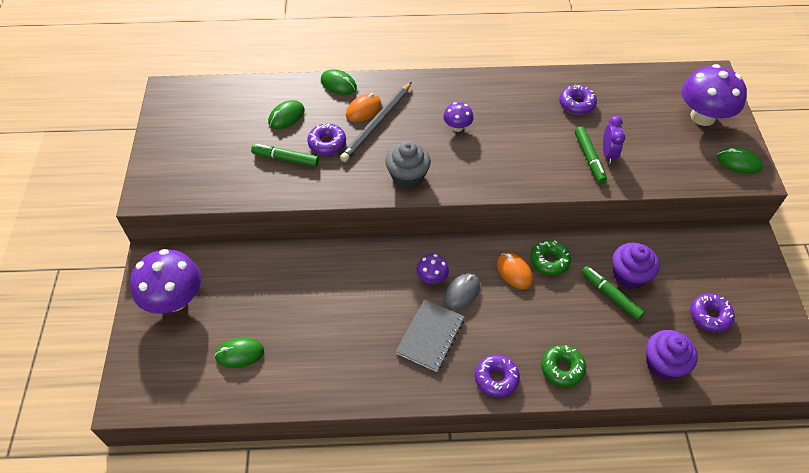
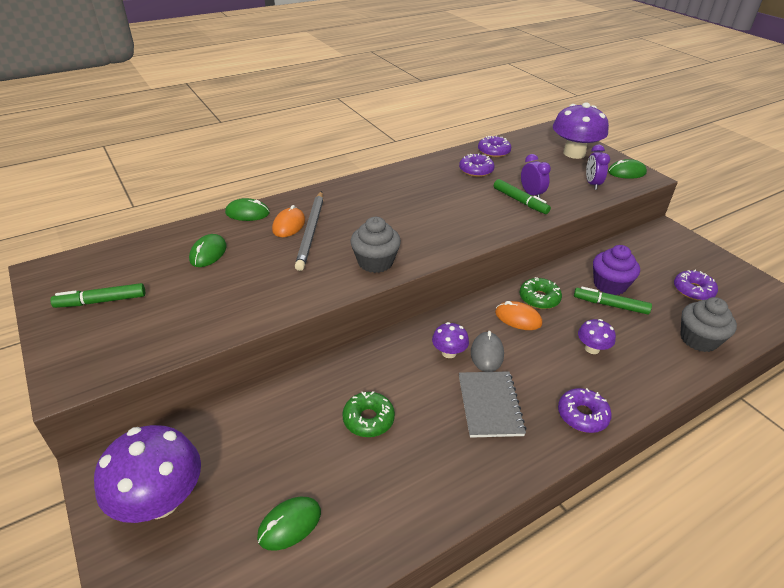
camera: 30 degrees left, 15 degrees down
green marker [251,144,319,167] -> green marker moved to [50,283,145,308]
purple donut [307,123,346,155] -> purple donut moved to [478,136,511,157]
purple mushroom [443,102,473,132] -> purple mushroom moved to [578,319,616,354]
green donut [541,345,586,387] -> green donut moved to [343,391,395,437]
purple cupcake [646,330,698,380] -> grey cupcake [680,297,737,352]
none -> purple clock [586,144,610,190]

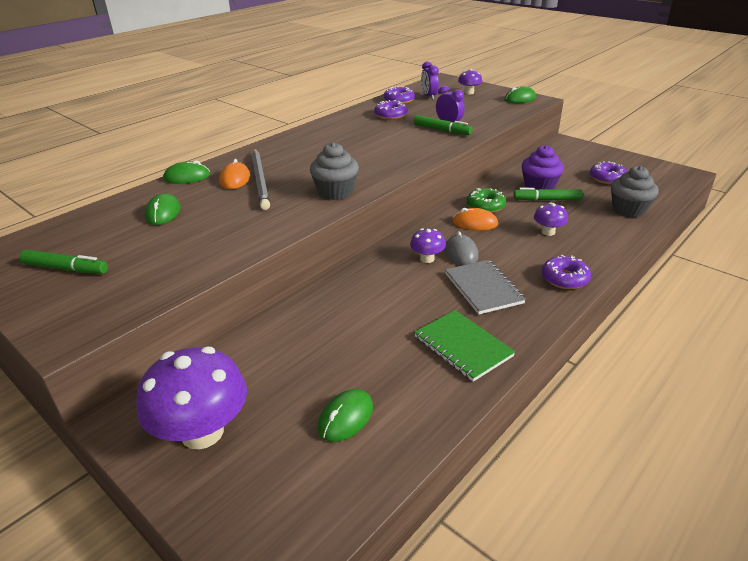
camera: 15 degrees left, 5 degrees down
green marker [50,283,145,308] -> green marker turned 135 degrees counterclockwise [19,250,108,274]
green donut [343,391,395,437] -> none
purple mushroom [553,102,609,159] -> purple mushroom [458,69,482,94], size x0.49
purple clock [586,144,610,190] -> purple clock moved to [421,61,439,100]
none -> green notebook [414,310,515,382]

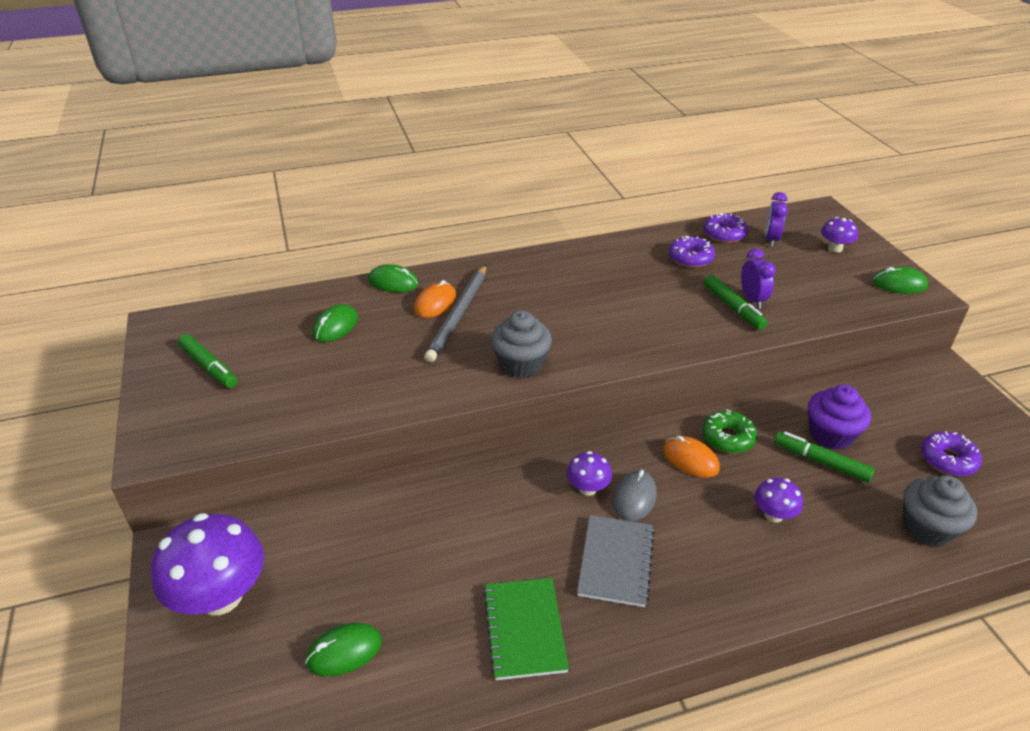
camera: 30 degrees right, 5 degrees up
purple donut [542,255,591,289] -> none

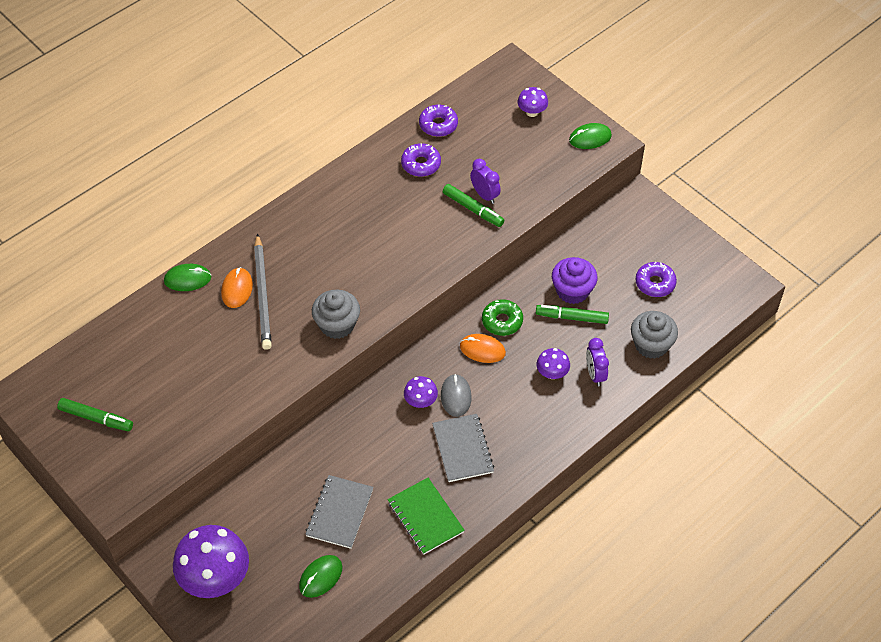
camera: 25 degrees left, 15 degrees up
green mouse [312,304,358,342] -> none
purple clock [765,192,788,247] -> purple clock moved to [586,338,609,386]
none -> grey notebook [305,475,374,549]

